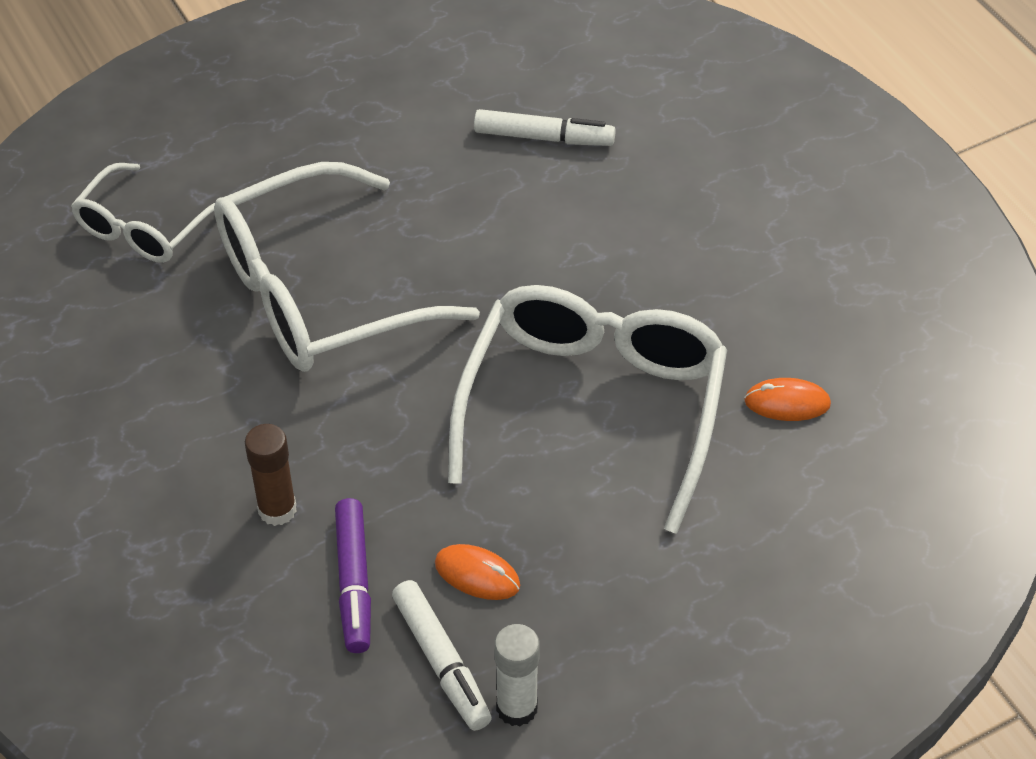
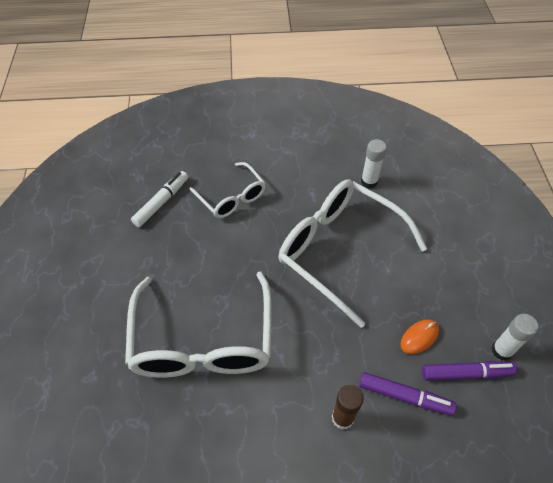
camera: 65 degrees left, 5 degrees up
white glasses [71,163,215,263] -> white glasses moved to [190,162,266,218]
white marker [392,580,492,731] -> purple marker [422,361,518,381]
orange mouse [744,378,831,421] -> white glue stick [361,139,387,188]

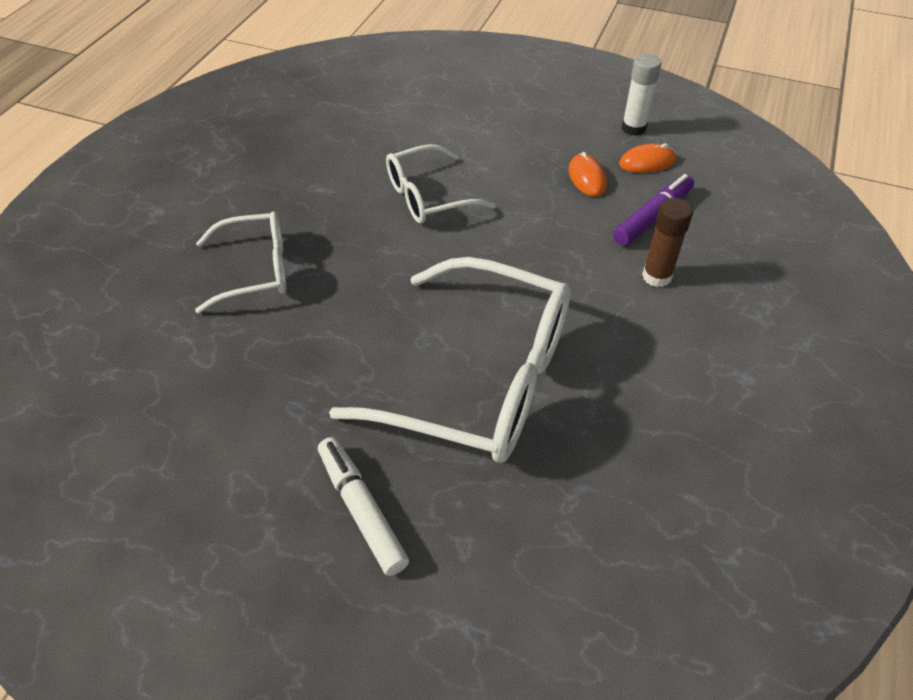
camera: 65 degrees left, 5 degrees down
white marker [131,171,188,227] -> white marker moved to [318,437,409,576]
white glasses [279,180,427,328] -> white glasses [386,144,495,224], size x0.55
white glue stick [361,139,387,188] -> none
purple marker [422,361,518,381] -> orange mouse [619,143,676,173]

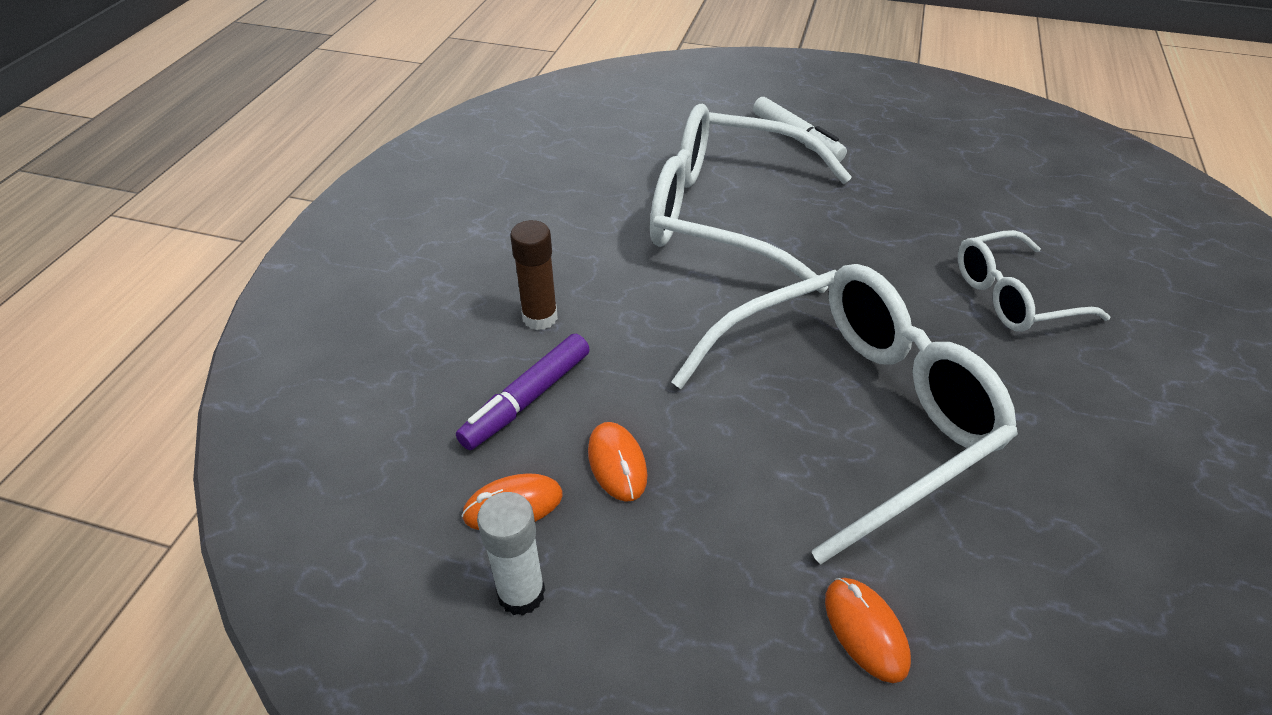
camera: 175 degrees right, 5 degrees down
white glasses [386,144,495,224] -> white glasses [671,264,1018,565], size x1.81
none -> orange mouse [825,578,911,683]

